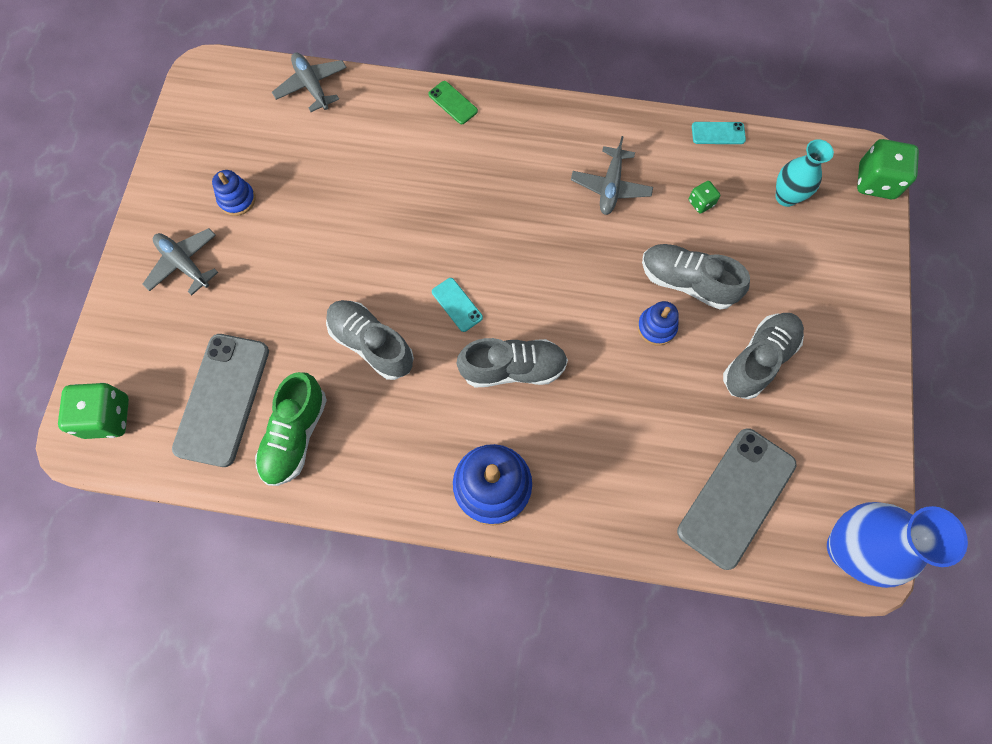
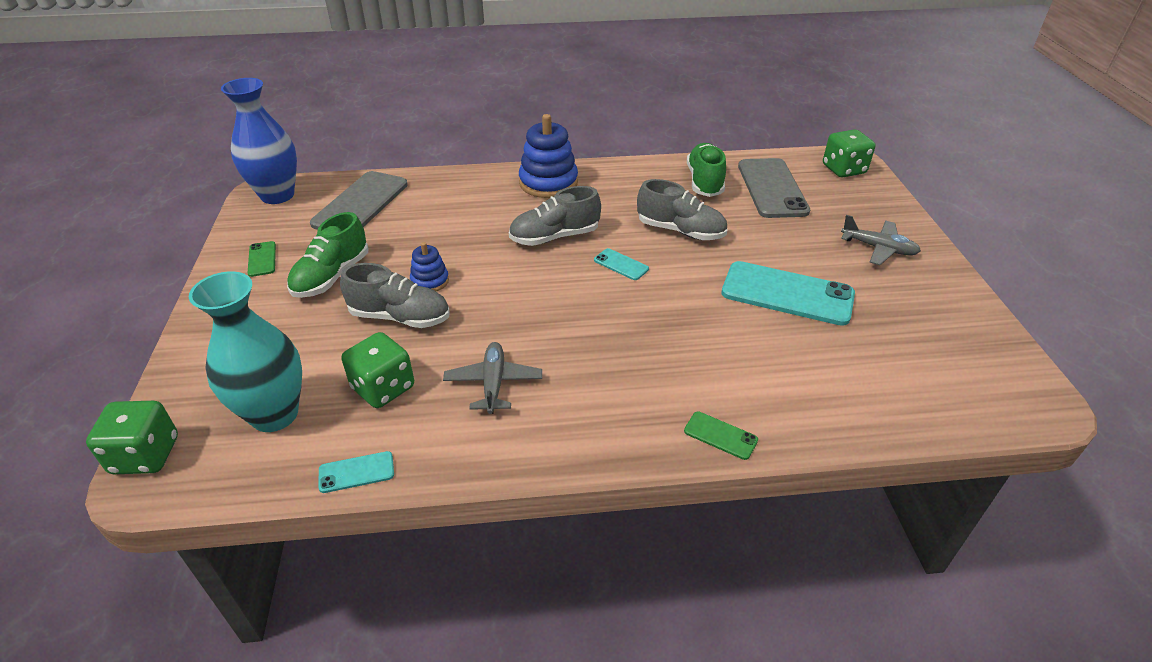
camera: 165 degrees right, 30 degrees down
blue stacking toy [212,170,256,216] -> none
grey plane [272,52,347,112] -> none
green dice [689,181,720,214] -> green dice [341,332,414,408], size x1.95
grey shoe [723,313,804,399] -> green shoe [287,212,369,298]
turquoise vase [775,139,834,207] -> turquoise vase [189,271,302,432], size x1.67
none -> green phone [248,241,276,277]
none -> turquoise phone [722,261,855,326]

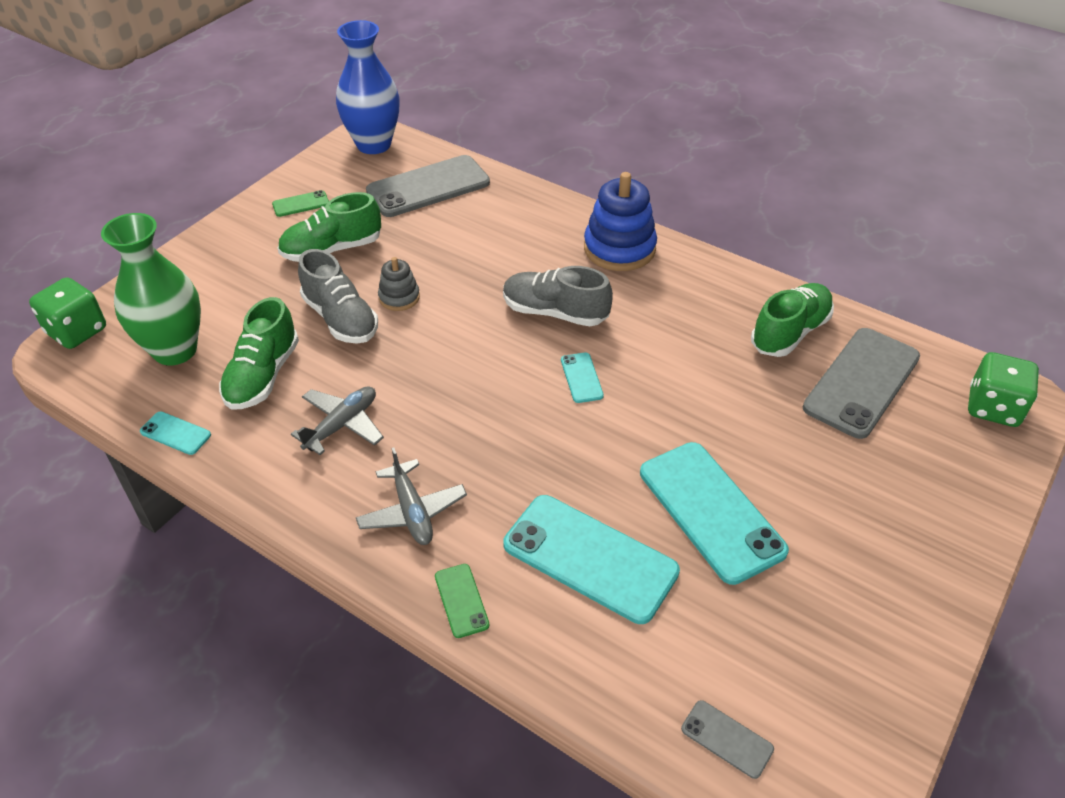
camera: 40 degrees right, 5 degrees up
turquoise vase [189,271,302,432] -> green vase [101,213,201,366]
green phone [248,241,276,277] -> green phone turned 45 degrees clockwise [272,190,329,217]
green dice [341,332,414,408] -> green shoe [219,297,299,410]
blue stacking toy [410,242,449,291] -> grey stacking toy [378,257,420,311]
grey shoe [637,179,727,240] -> none
grey plane [841,215,921,265] -> grey plane moved to [356,447,467,545]
none -> turquoise phone [503,495,680,624]
none -> grey phone [681,700,774,779]

